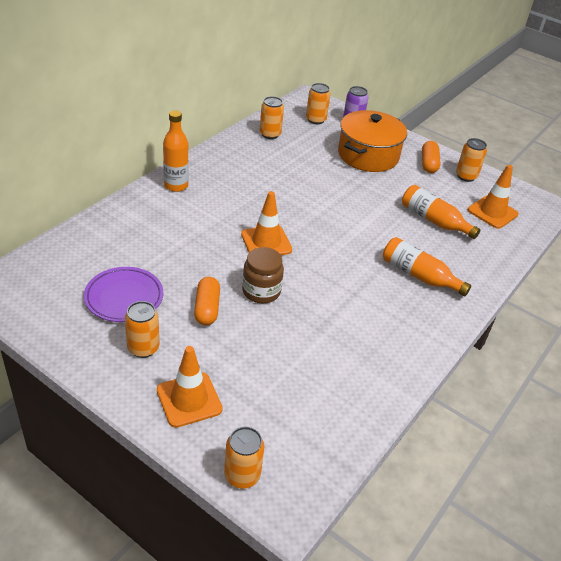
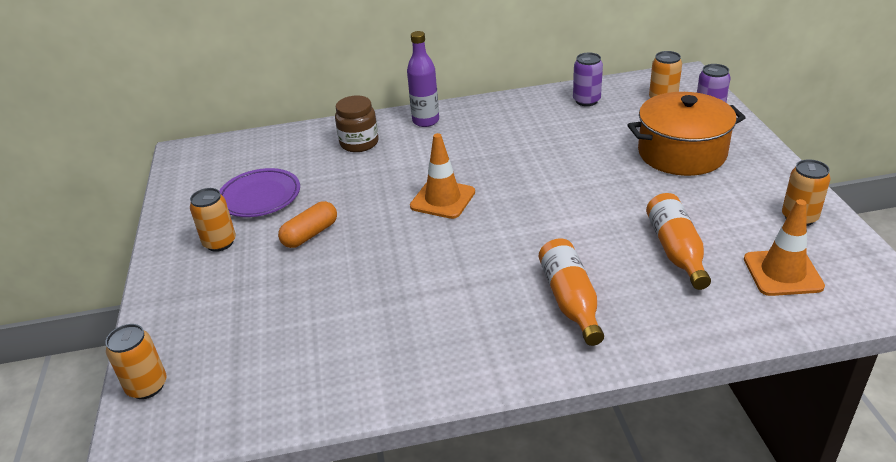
camera: 50 degrees right, 5 degrees down
orange traffic cone [157,346,223,428] -> none
orange bottle [163,111,189,192] -> purple bottle [407,31,439,127]
brown jar [242,247,284,303] -> brown jar moved to [335,95,379,152]
orange can [260,96,284,139] -> purple can [573,53,603,106]
orange capsule [422,141,440,173] -> none

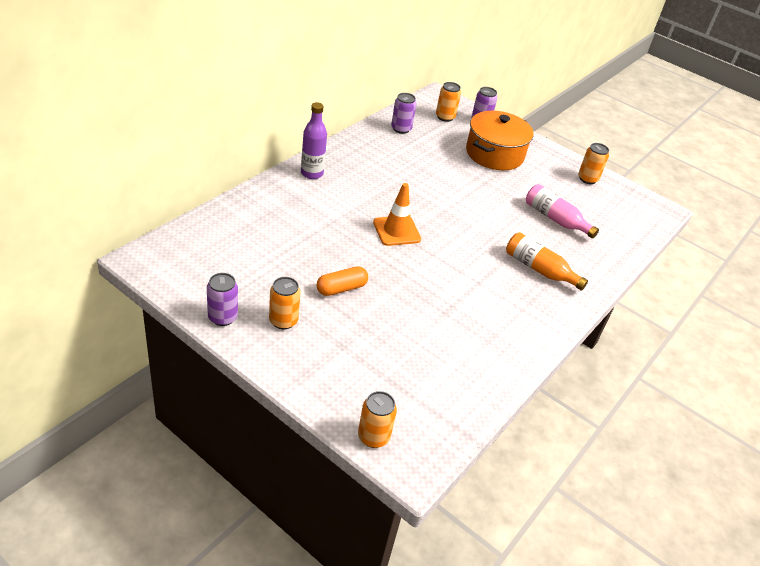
camera: 50 degrees left, 5 degrees up
purple plate [219,168,300,217] -> none
orange capsule [278,201,337,248] -> orange capsule turned 60 degrees clockwise [317,266,368,296]
brown jar [335,95,379,152] -> none
orange bottle [646,193,711,290] -> pink bottle [526,184,599,239]
orange traffic cone [744,199,825,296] -> none
none -> purple can [207,273,238,326]

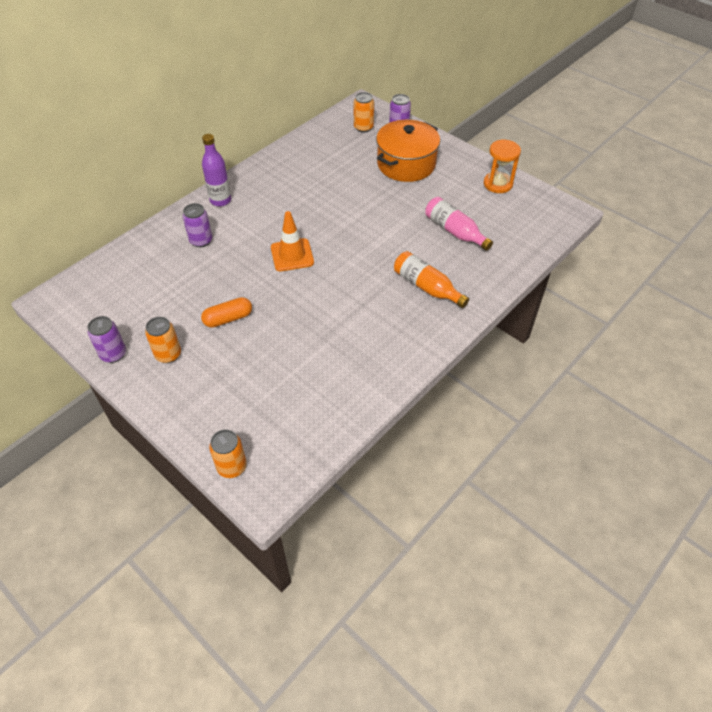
camera: 10 degrees right, 10 degrees up
purple can [391,93,416,134] -> purple can moved to [183,203,212,247]
orange can [578,143,609,184] -> orange hourglass [484,139,521,193]

